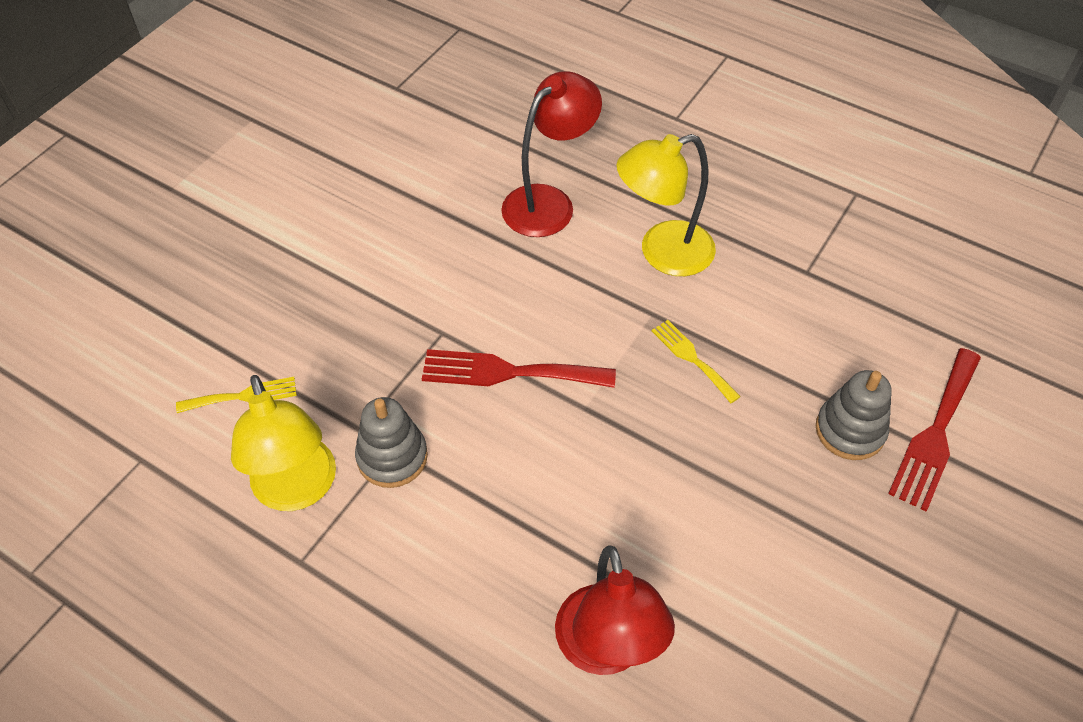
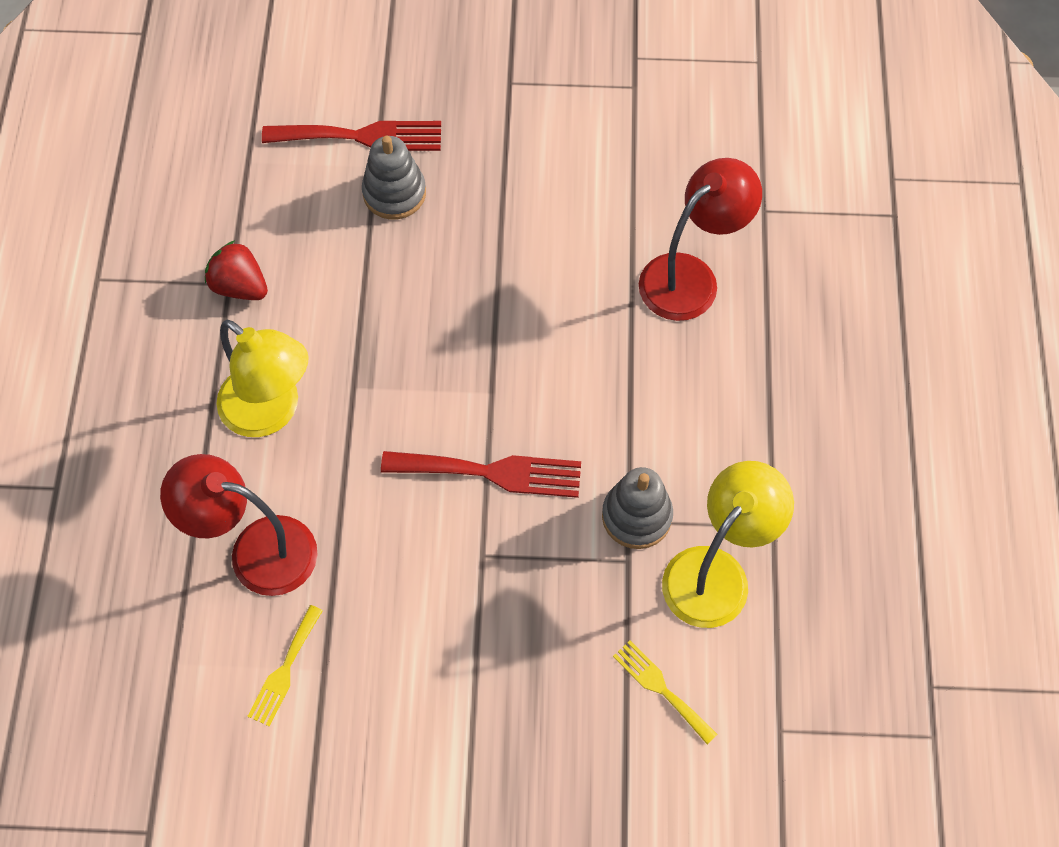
camera: 120 degrees left, 10 degrees up
red fork [422,349,616,388] -> red fork turned 60 degrees counterclockwise [381,451,581,498]
yellow fork [652,320,741,403] -> yellow fork moved to [247,605,323,726]
none -> red strawberry [205,240,268,300]

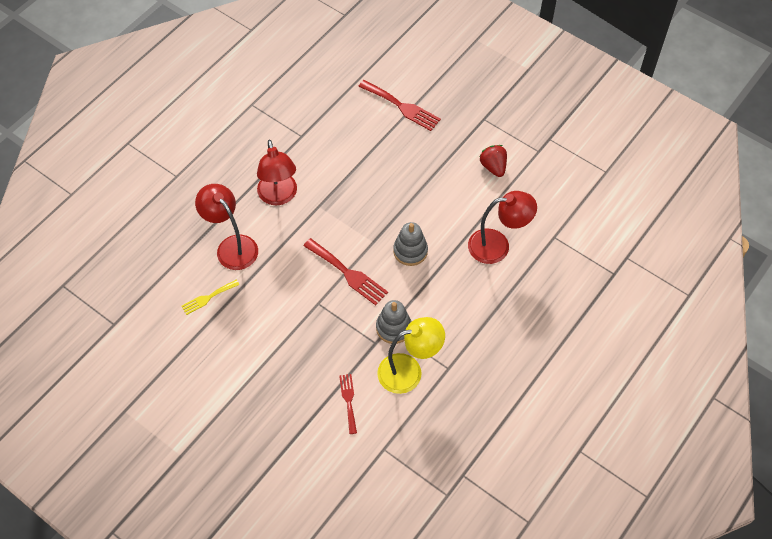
camera: 35 degrees right, 5 degrees down
red strawberry [205,240,268,300] -> red strawberry moved to [480,145,507,177]
yellow lamp [216,320,309,437] -> red lamp [257,140,297,205]
grey stacking toy [362,136,426,219] -> grey stacking toy moved to [393,222,428,266]
yellow fork [613,640,718,744] -> red fork [339,374,357,434]

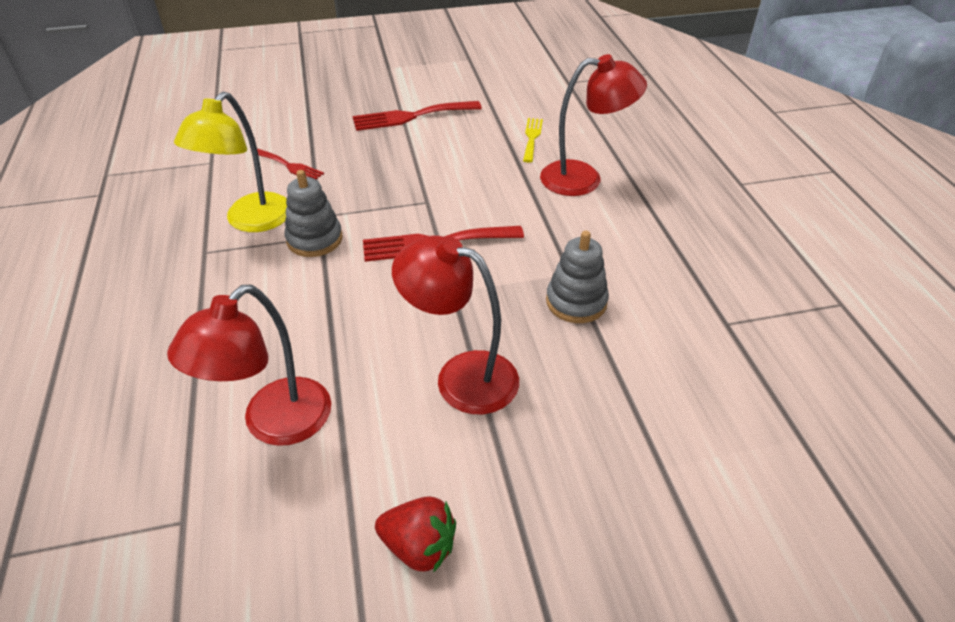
camera: 130 degrees right, 15 degrees down
red lamp [257,140,297,205] -> red lamp moved to [392,236,519,414]
red fork [358,80,441,131] -> red fork moved to [353,101,482,131]
grey stacking toy [393,222,428,266] -> grey stacking toy moved to [546,231,609,323]

